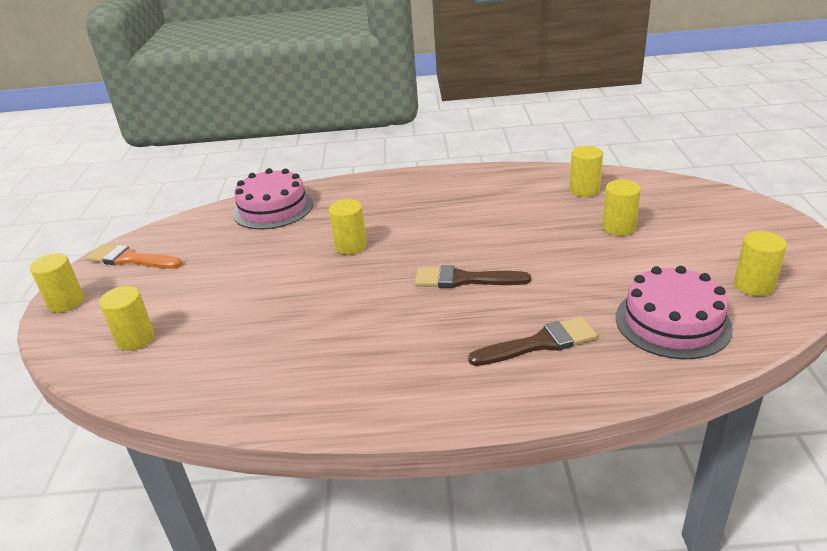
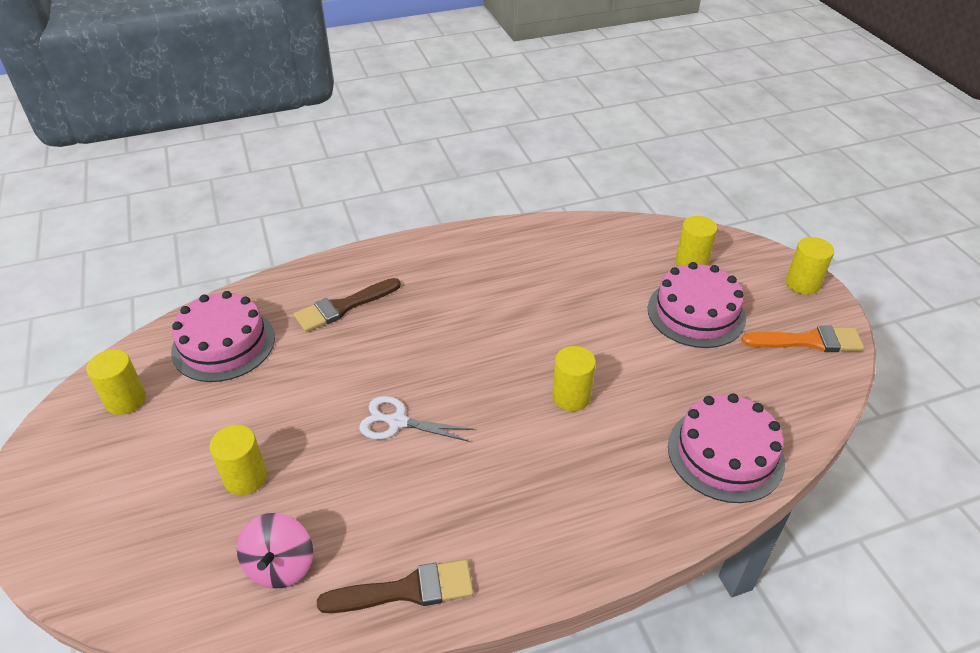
camera: 160 degrees right, 10 degrees up
brown brush [415,265,531,288] -> brown brush moved to [317,560,474,613]
yellow cylinder [569,146,603,197] -> pink spinning top [237,513,313,589]
none -> white scissors [359,396,474,442]
none -> pink cake [648,262,746,348]

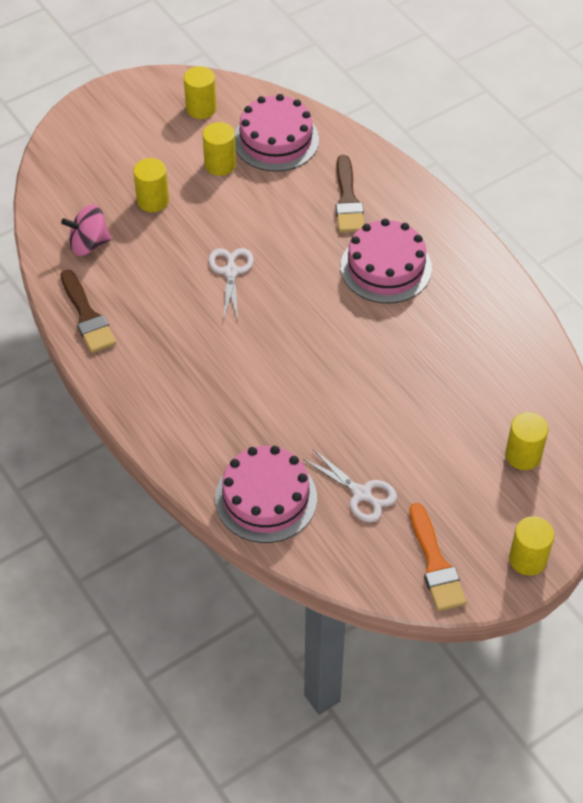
camera: 75 degrees right, 10 degrees up
brown brush [294,278,401,332] -> brown brush turned 135 degrees counterclockwise [335,155,364,233]
yellow cylinder [552,346,596,411] -> yellow cylinder moved to [203,122,236,176]
pink cake [648,262,746,348] -> pink cake moved to [340,219,432,303]
none -> white scissors [303,449,397,522]

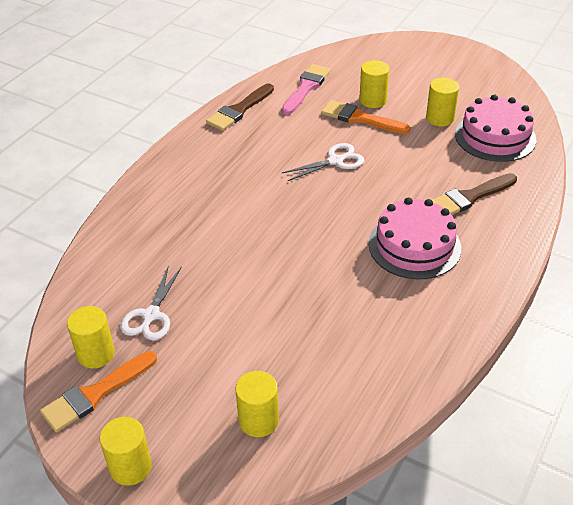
camera: 65 degrees right, 10 degrees down
pink spinning top [61,204,112,256] -> pink brush [282,64,331,115]
yellow cylinder [184,66,217,119] -> yellow cylinder moved to [67,306,115,369]
pink cake [215,446,317,543] -> none
none -> orange brush [321,100,410,134]

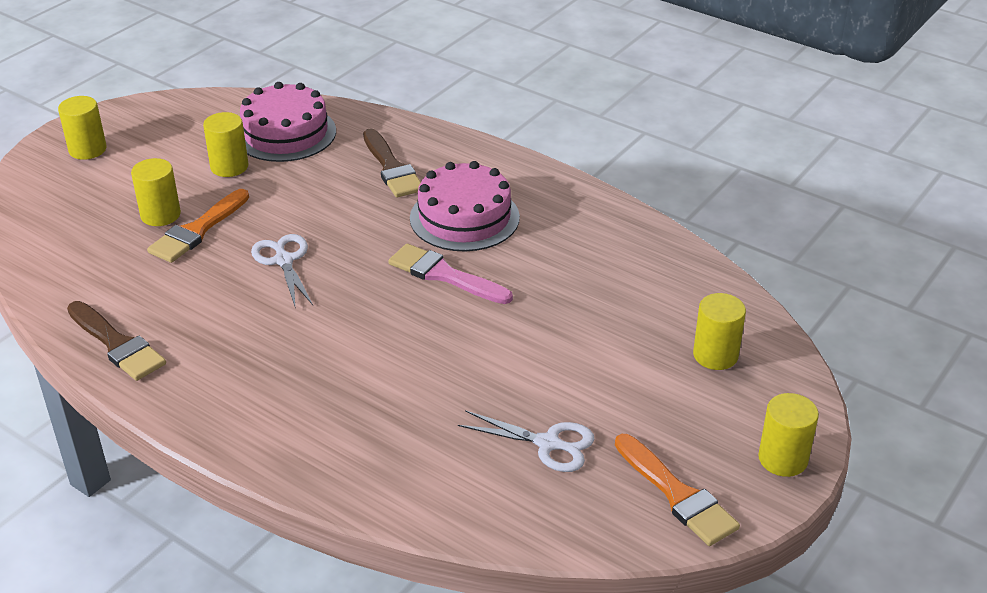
camera: 85 degrees left, 5 degrees down
yellow cylinder [67,306,115,369] -> yellow cylinder moved to [58,96,106,160]
pink brush [282,64,331,115] -> pink brush moved to [388,244,513,304]

